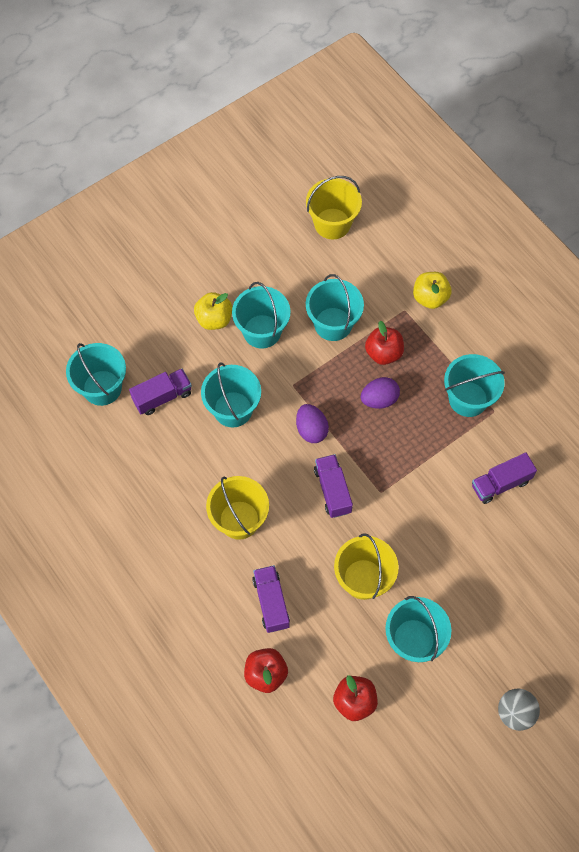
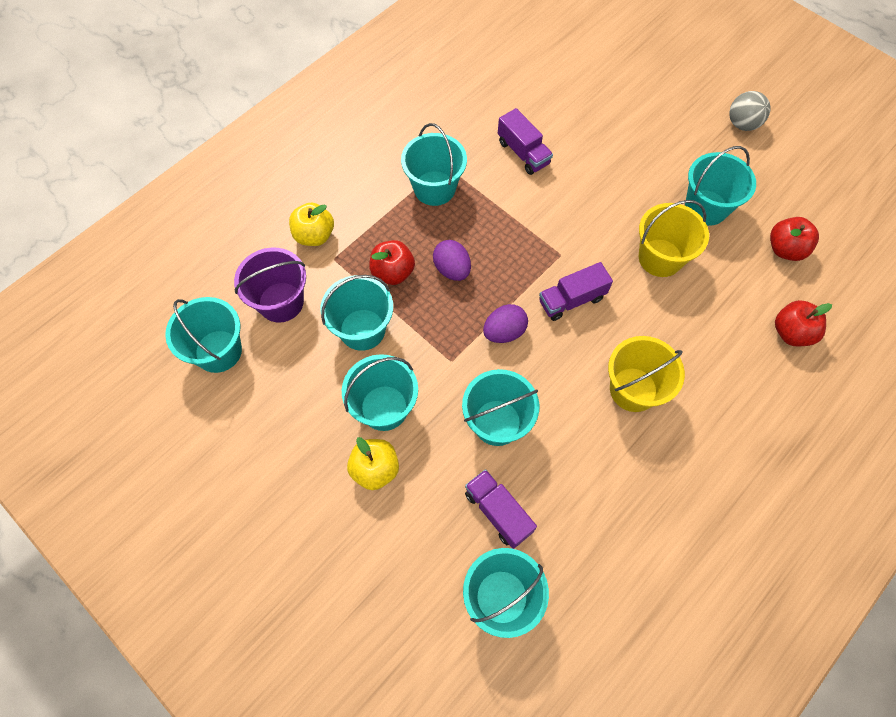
camera: 100 degrees left, 0 degrees up
purple truck [252,565,290,633] -> none
yellow bucket [306,176,362,239] -> turquoise bucket [165,297,242,373]
none -> purple bucket [234,248,306,323]

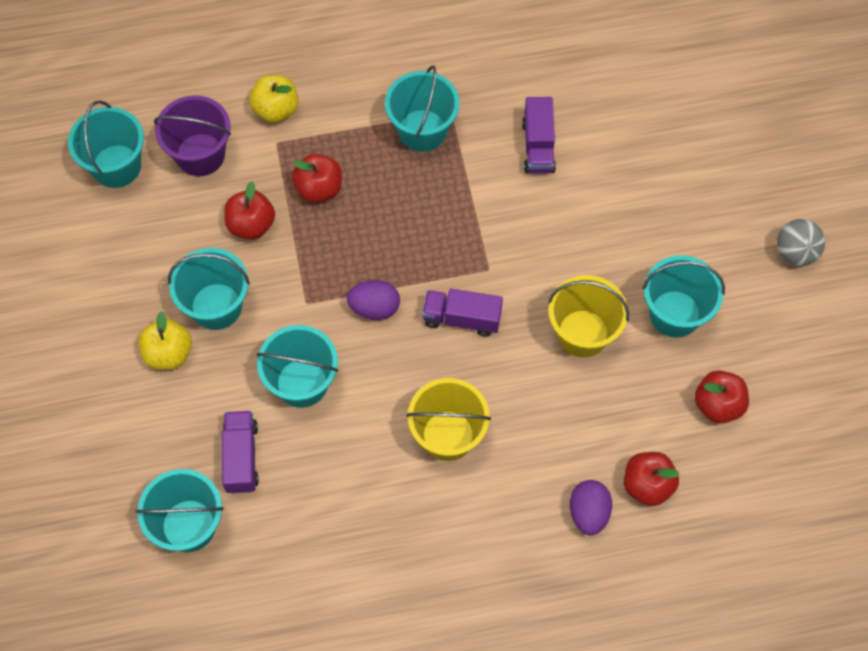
camera: 35 degrees right, 0 degrees up
turquoise bucket [320,275,393,351] -> red apple [224,182,275,240]
purple egg [433,240,471,281] -> purple egg moved to [570,480,612,536]

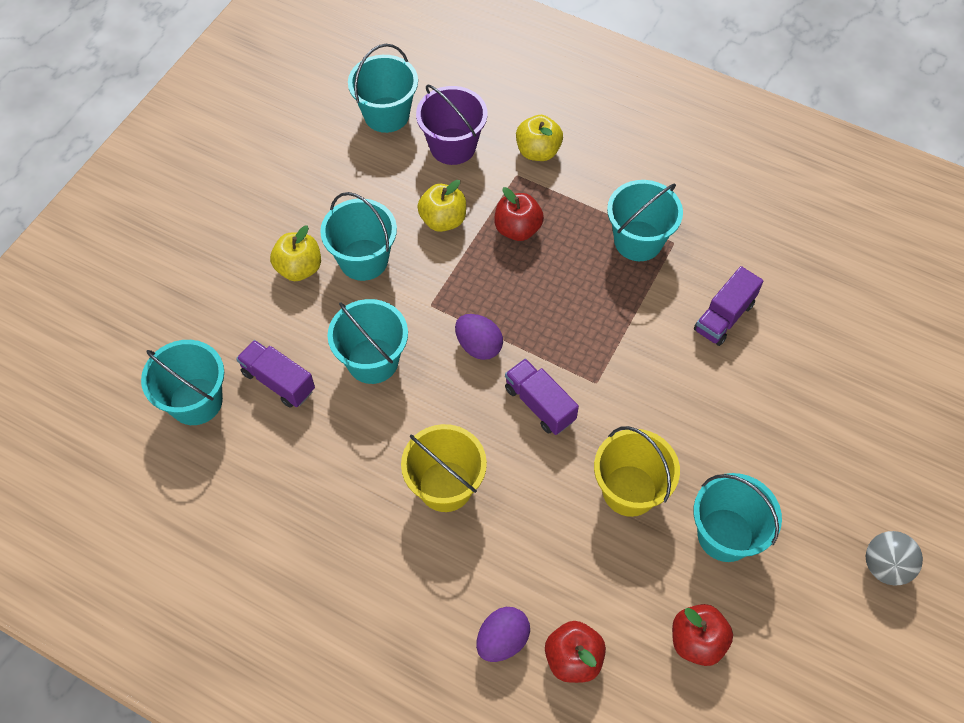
camera: 40 degrees right, 5 degrees down
purple truck [222,411,259,494] -> purple truck turned 90 degrees counterclockwise [236,340,315,408]
red apple [224,182,275,240] -> yellow apple [417,180,466,232]

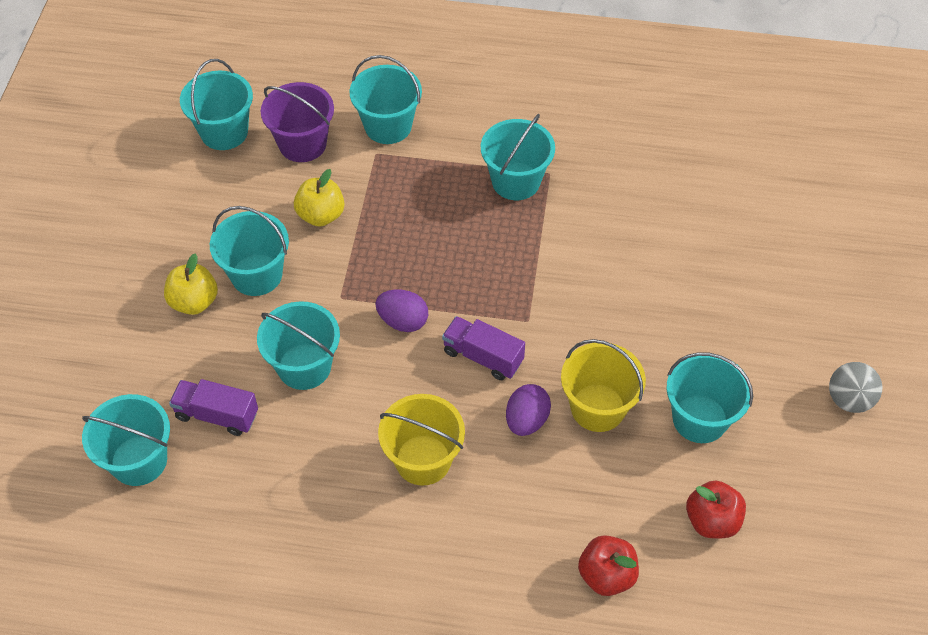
camera: 20 degrees left, 5 degrees down
purple egg [476,607,530,662] -> purple egg moved to [506,384,551,436]
red apple [494,187,544,241] -> none
yellow apple [516,115,563,161] -> turquoise bucket [349,55,422,144]
purple truck [694,266,764,346] -> none

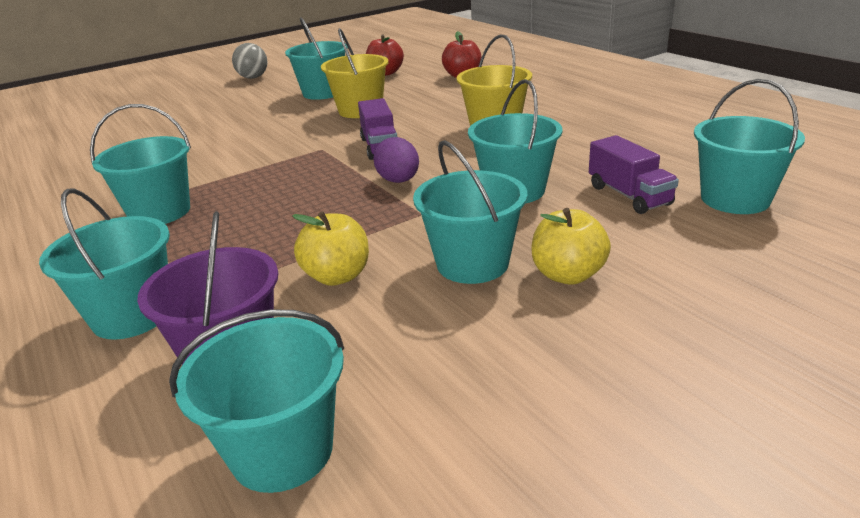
camera: 130 degrees left, 25 degrees down
purple egg [506,384,551,436] -> none

